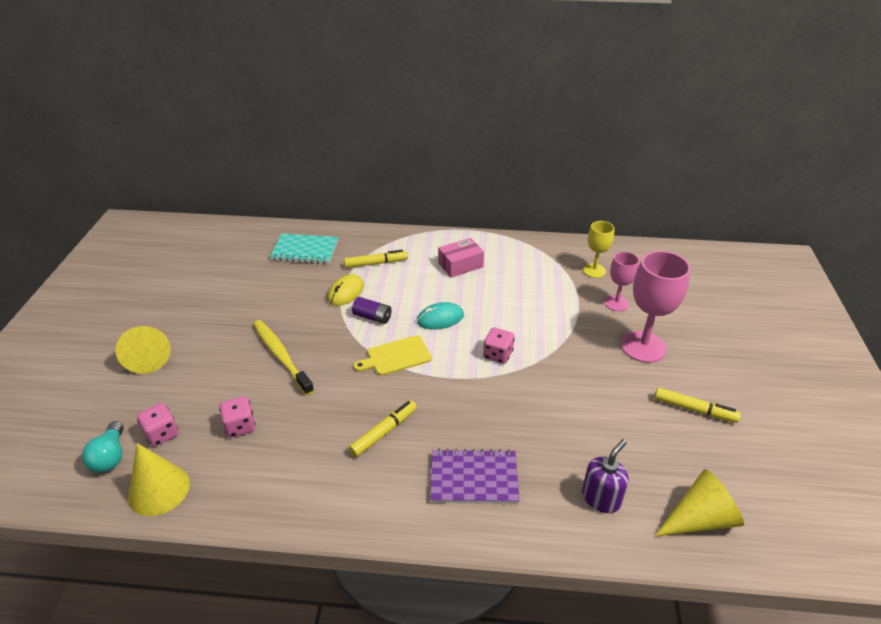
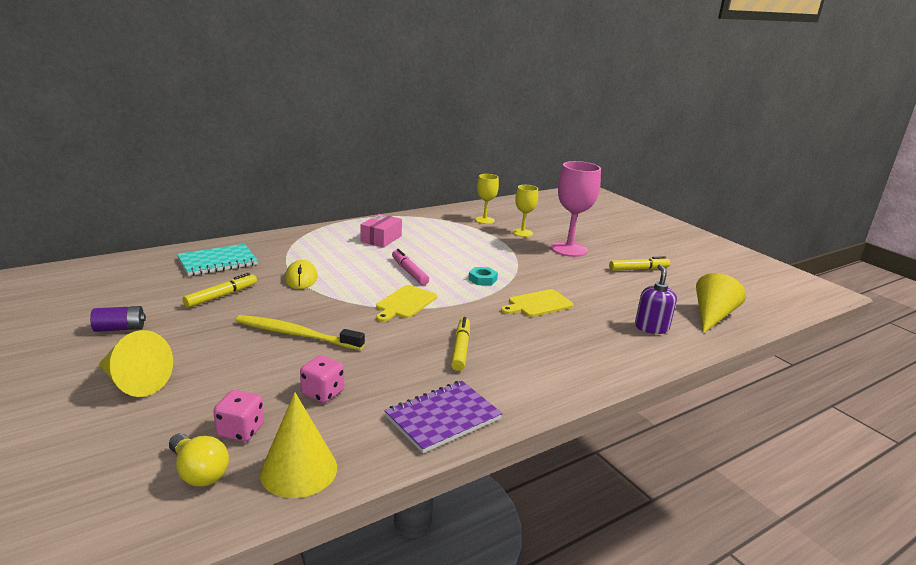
camera: 40 degrees left, 15 degrees down
turquoise light bulb [82,421,124,473] -> yellow light bulb [169,433,229,487]
yellow marker [344,250,408,268] -> yellow marker moved to [183,273,257,308]
purple battery [352,297,392,324] -> purple battery moved to [90,306,146,332]
turquoise mouse [417,302,464,330] -> pink marker [392,249,429,285]
purple notebook [431,449,520,504] -> purple notebook moved to [385,381,503,453]
pink dice [483,327,515,364] -> turquoise nut [468,267,498,286]
pink goblet [604,252,639,311] -> yellow goblet [513,185,538,237]
none -> yellow cutting board [501,289,574,317]

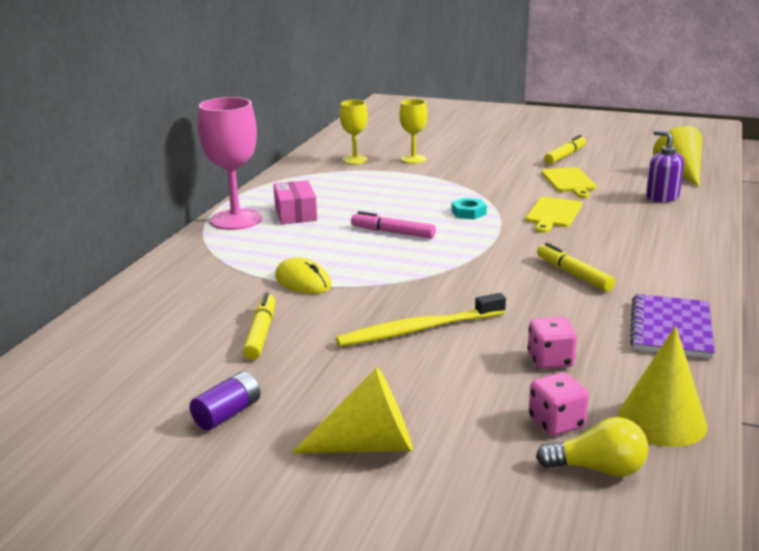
camera: 35 degrees left, 0 degrees up
turquoise notebook [177,244,258,276] -> none
yellow cutting board [376,285,437,322] -> yellow cutting board moved to [541,167,597,198]
pink goblet [551,161,601,257] -> pink goblet moved to [198,97,262,230]

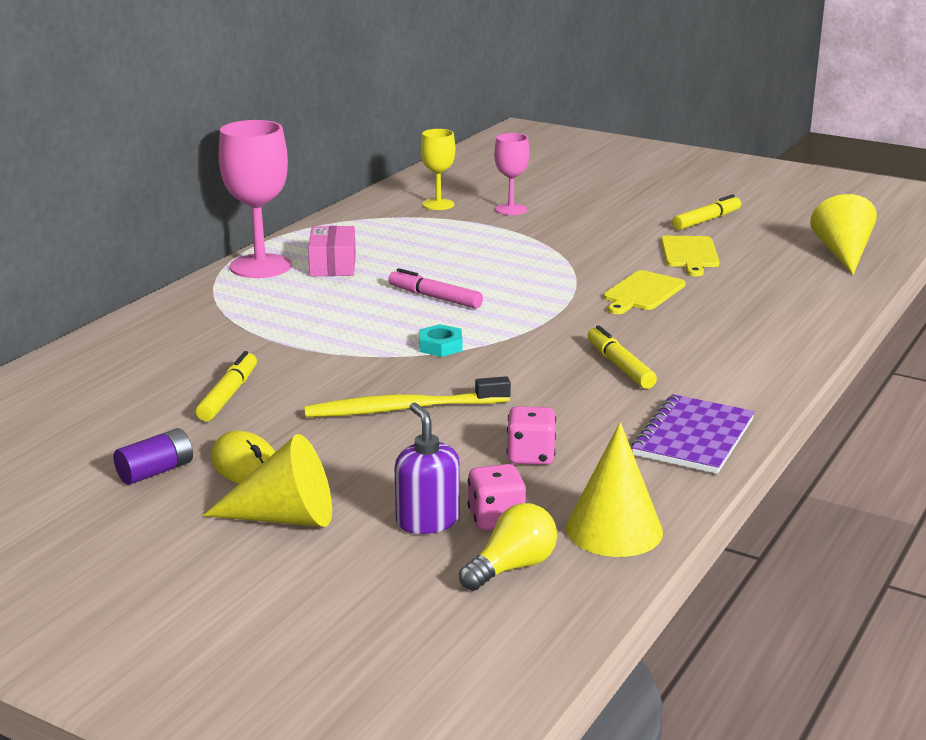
camera: 10 degrees right, 0 degrees up
yellow mouse [275,257,331,294] -> yellow mouse moved to [211,431,275,484]
yellow goblet [399,99,427,164] -> pink goblet [494,133,530,215]
turquoise nut [452,198,487,219] -> turquoise nut moved to [419,324,462,357]
yellow light bulb [536,417,648,477] -> yellow light bulb turned 60 degrees counterclockwise [459,503,557,591]
purple soap dispenser [646,130,684,202] -> purple soap dispenser moved to [395,403,460,534]

